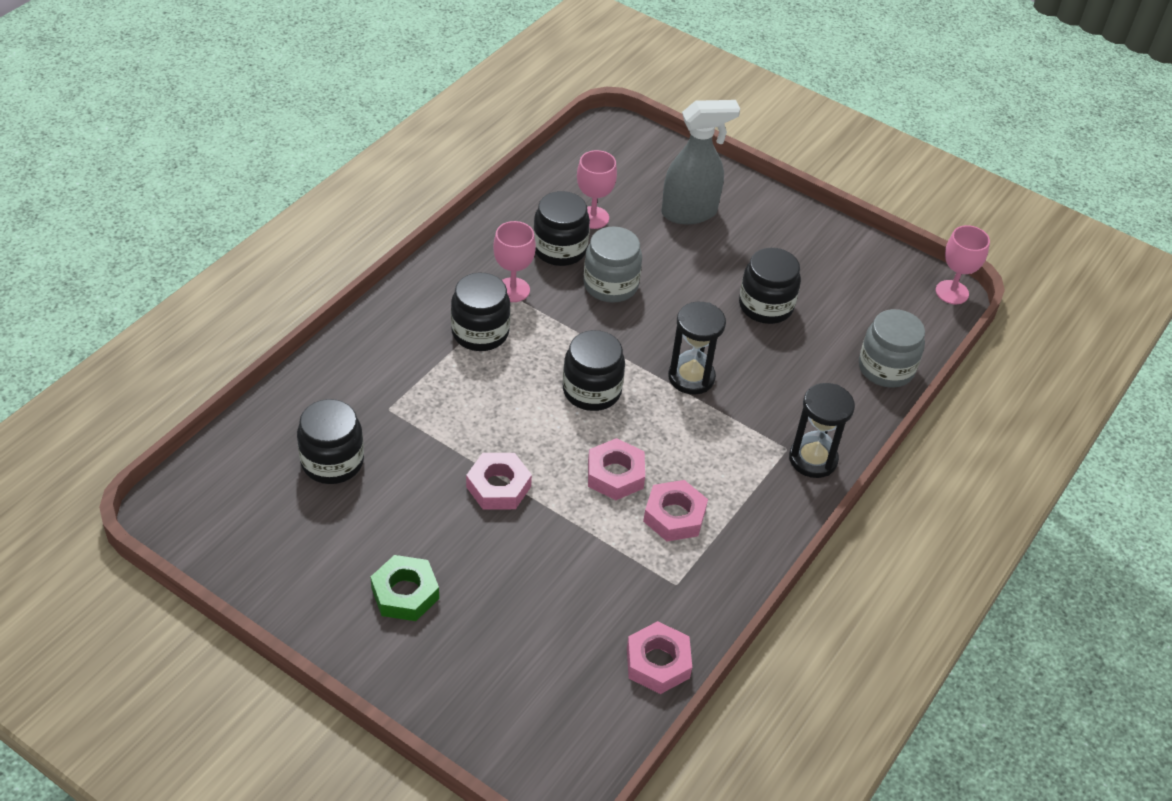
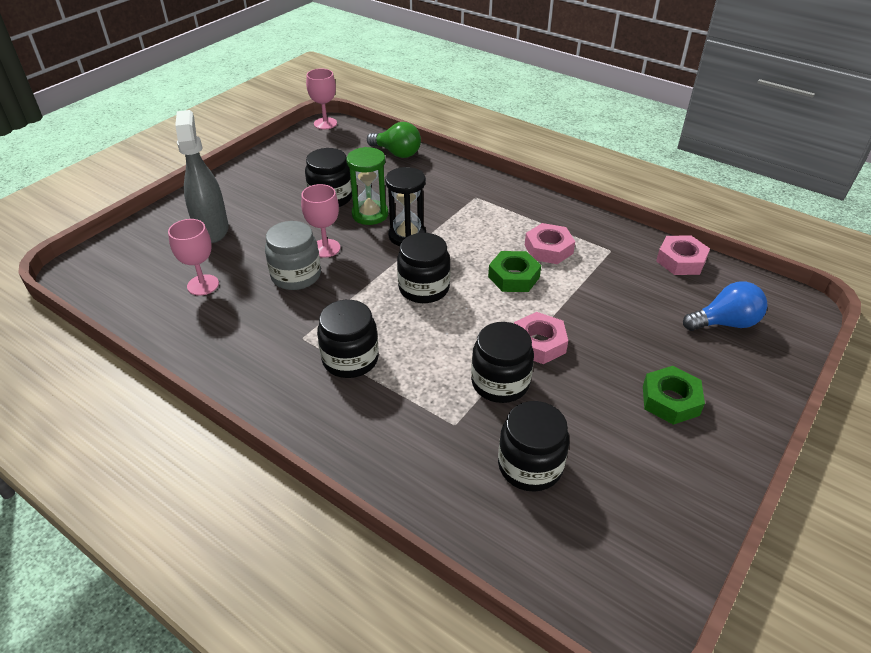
camera: 85 degrees left, 5 degrees down
pink goblet [493,221,536,302] -> pink goblet moved to [301,184,340,258]
black jar [533,191,590,266] -> black jar moved to [471,322,534,403]
pink nut [588,438,645,500] -> green nut [488,251,541,292]
black hourglass [789,383,855,478] -> none
grey jar [859,309,925,388] -> green light bulb [367,122,421,158]
none -> green hourglass [346,147,388,225]
none -> blue light bulb [683,281,767,331]

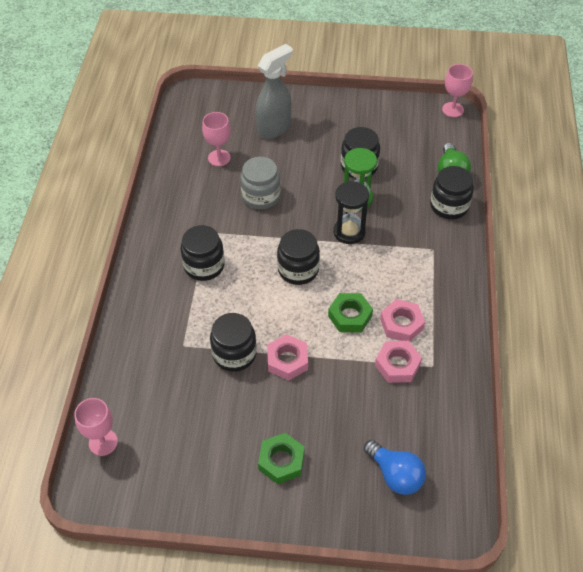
camera: 60 degrees right, 10 degrees up
pink goblet [301,184,340,258] -> pink goblet moved to [74,398,118,456]
black jar [498,401,569,492] -> black jar moved to [430,166,474,219]
pink nut [656,235,710,275] -> pink nut moved to [375,341,422,383]

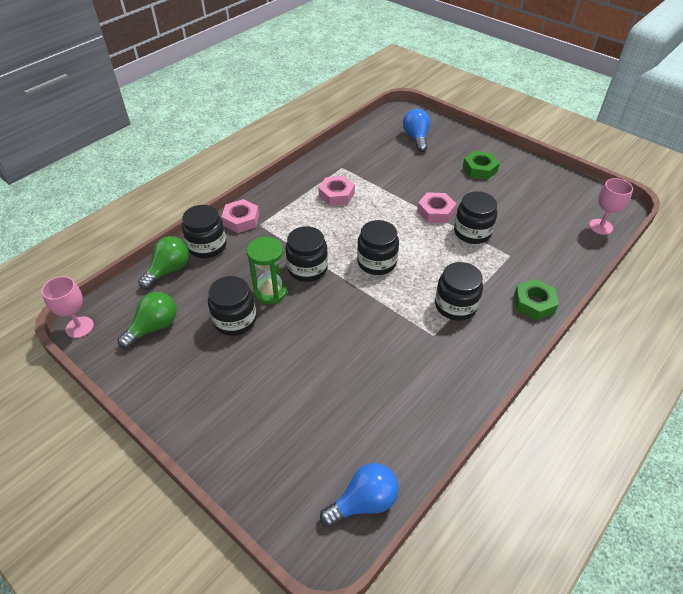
camera: 145 degrees left, 5 degrees down
pink goblet [202,112,231,166] -> none
grey jar [240,157,280,209] -> none
grey spray bottle [256,44,293,139] -> none
green nut [328,293,373,332] -> green nut moved to [514,279,559,320]
black hourglass [334,181,369,244] -> black jar [285,226,328,282]
pink nut [375,341,422,383] -> pink nut moved to [222,199,259,233]
none -> green light bulb [118,292,177,349]
none -> blue light bulb [320,463,399,527]

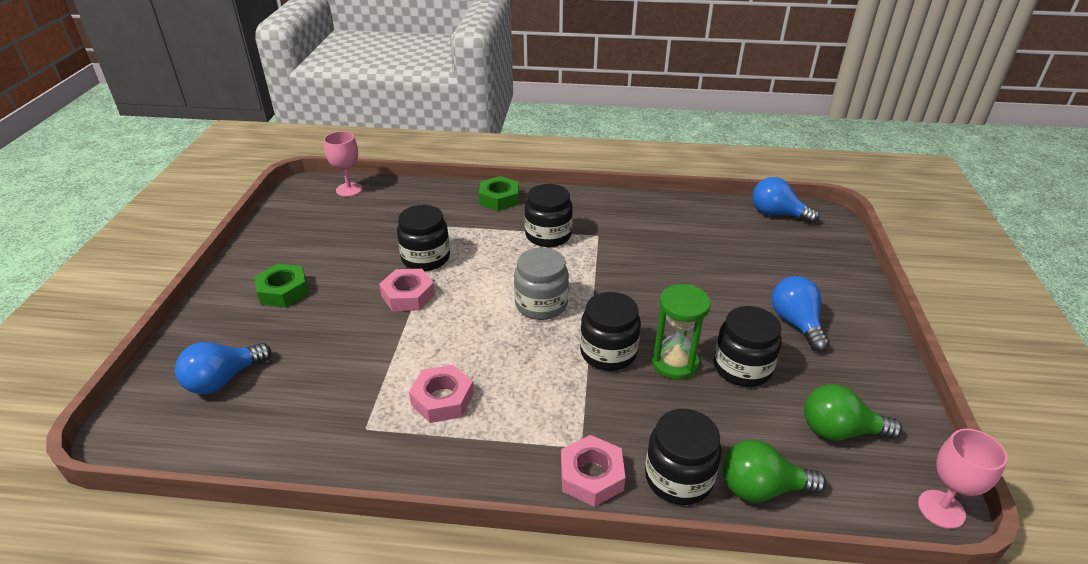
camera: 125 degrees left, 10 degrees down
black jar [357,220,399,275] -> grey jar [514,248,569,320]
none -> blue light bulb [772,276,829,352]

